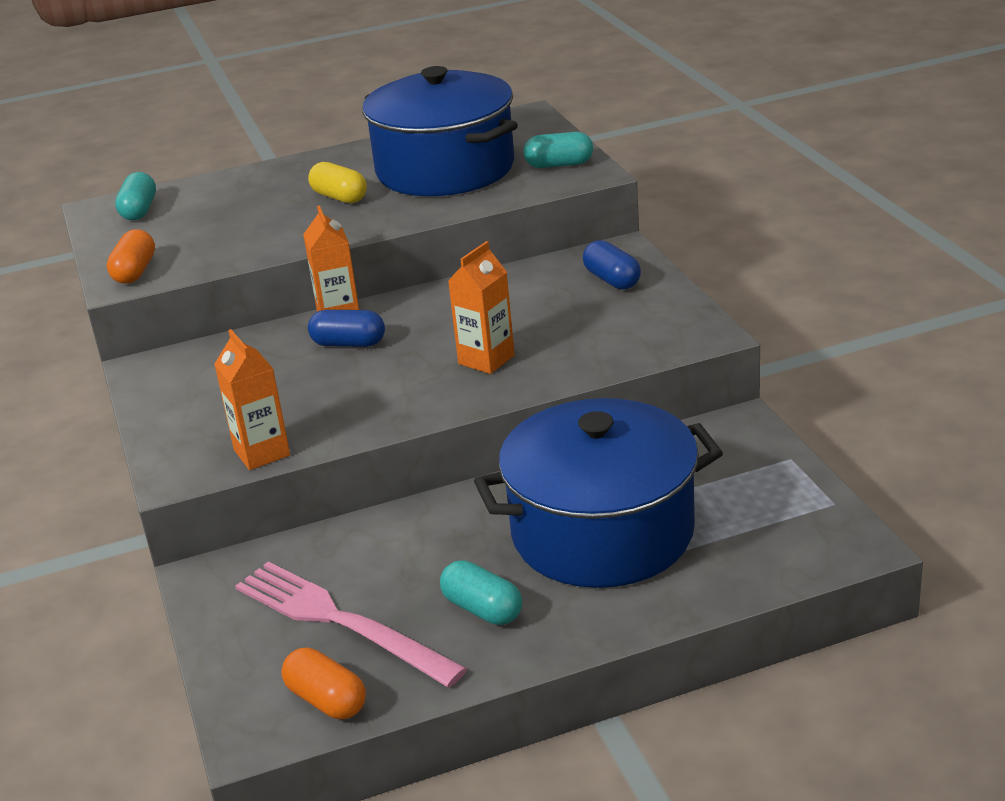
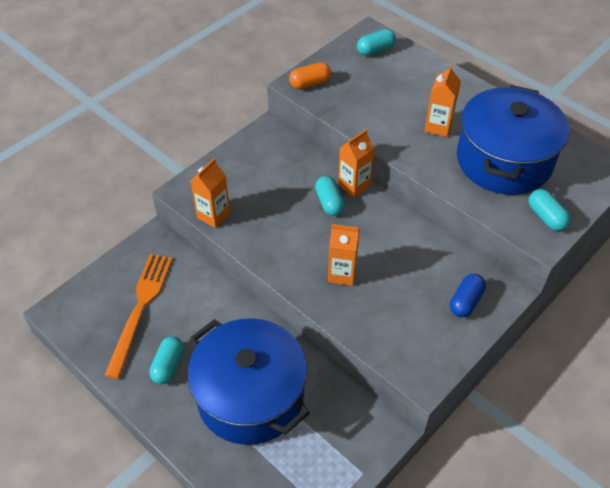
camera: 60 degrees right, 20 degrees up
pink fork [235,561,467,687] -> orange fork [105,254,172,379]
orange capsule [281,647,366,719] -> none
yellow capsule [308,162,367,203] -> orange carton [425,65,461,137]
blue capsule [308,310,385,347] -> turquoise capsule [315,176,345,216]

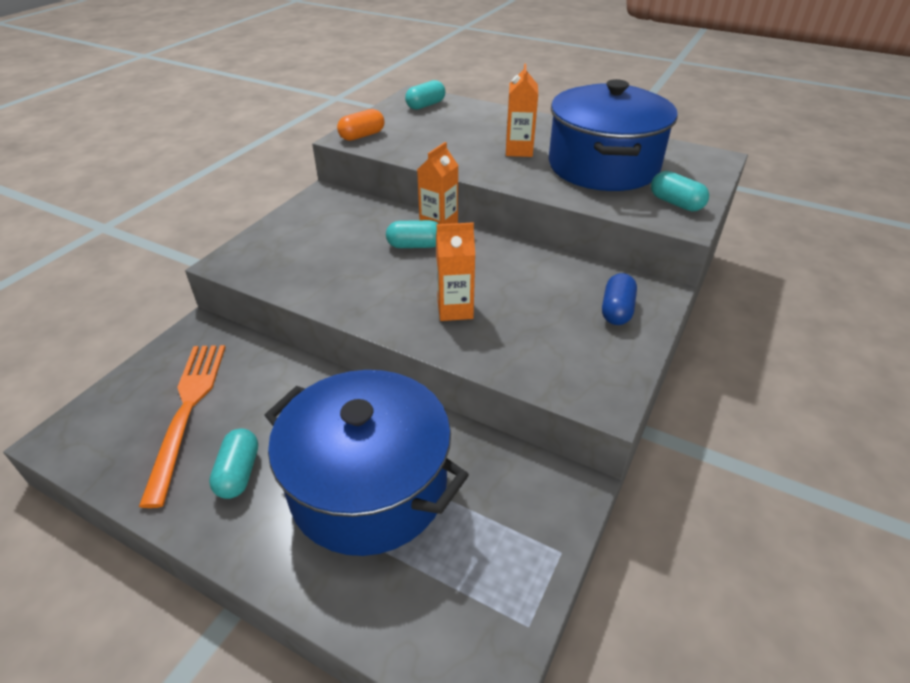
camera: 15 degrees left, 10 degrees down
orange carton [191,158,230,228] -> none
turquoise capsule [315,176,345,216] -> turquoise capsule turned 60 degrees counterclockwise [386,220,439,248]

